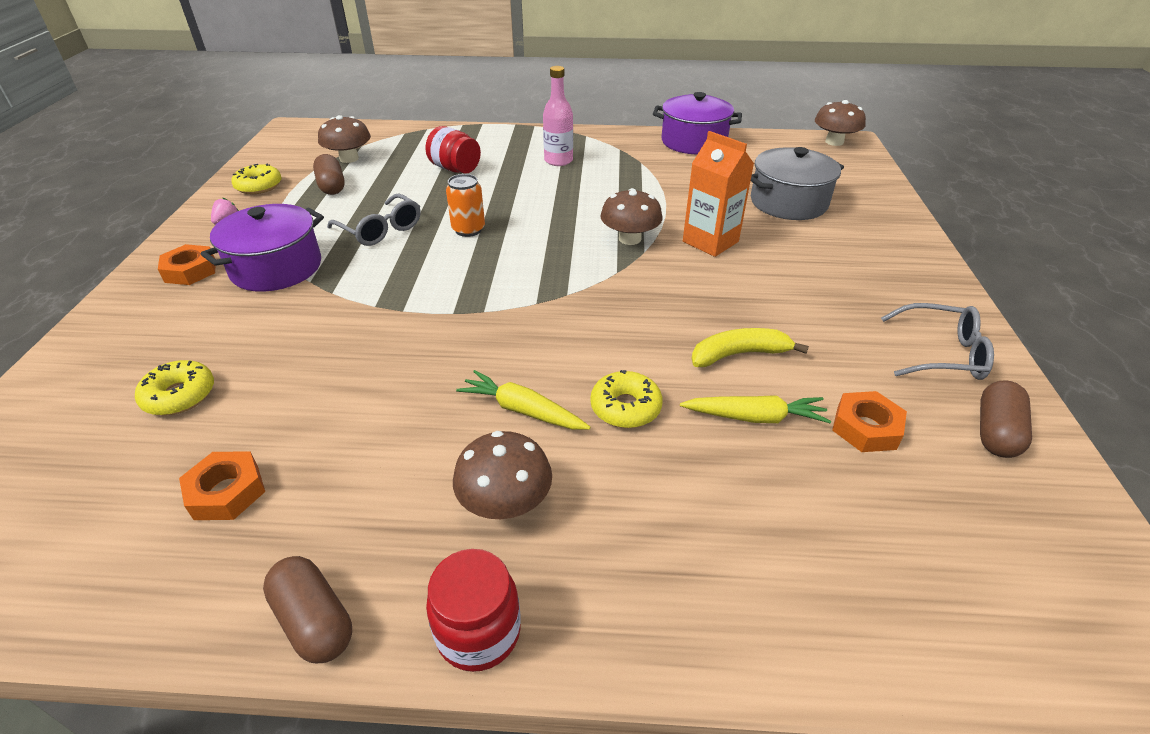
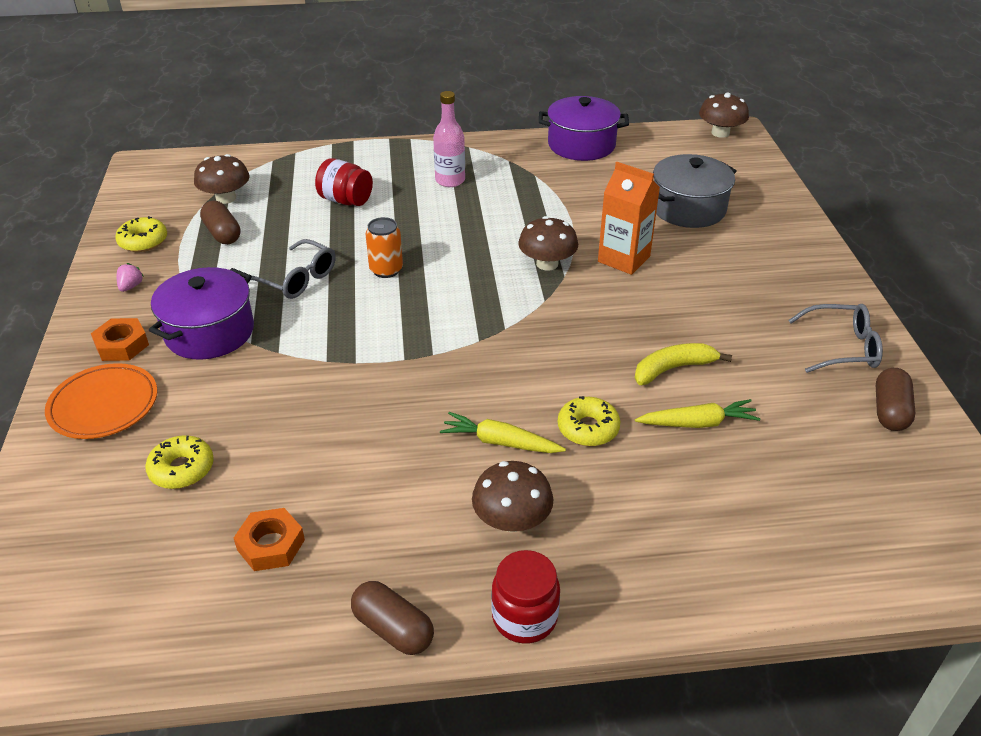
camera: 10 degrees left, 0 degrees up
orange nut [832,391,907,452] -> none
none -> orange plate [45,363,158,439]

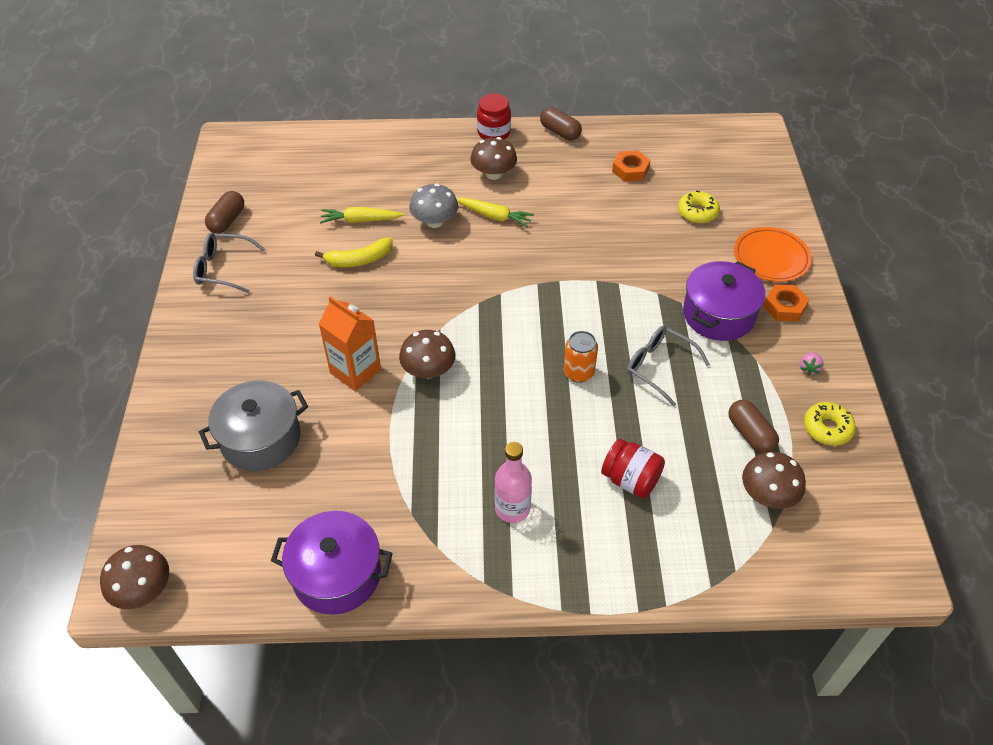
camera: 175 degrees left, 10 degrees up
yellow donut [558,396,620,446] -> grey mushroom [409,183,459,228]

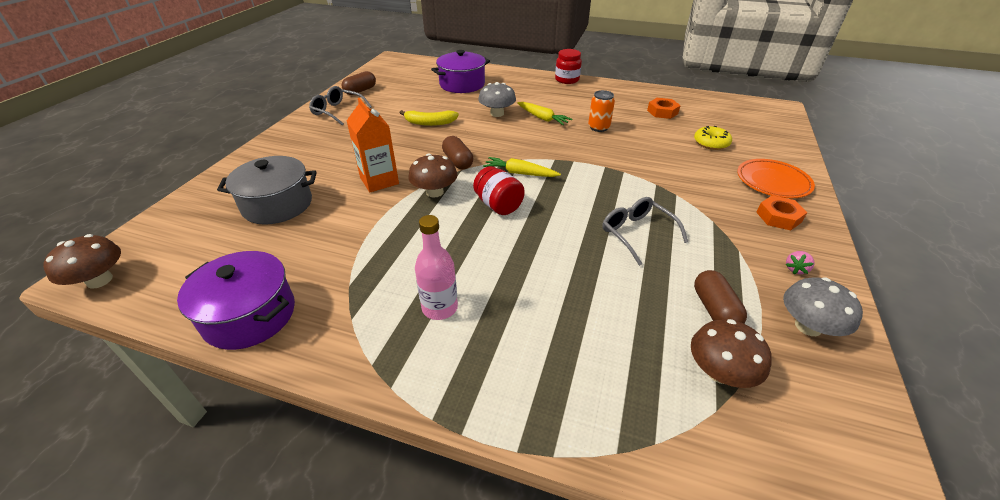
camera: 20 degrees right, 10 degrees down
yellow carrot [320,207,404,224] -> yellow carrot moved to [483,157,561,177]
brown mushroom [470,137,517,180] -> none
brown capsule [540,107,582,141] -> brown capsule moved to [442,136,473,169]
orange can [564,331,598,383] -> orange can moved to [588,90,615,132]
red jar [601,439,665,498] -> red jar moved to [473,166,525,215]
purple pot [683,261,765,341] -> purple pot moved to [431,50,490,93]
yellow donut [804,402,856,446] -> grey mushroom [783,277,863,336]

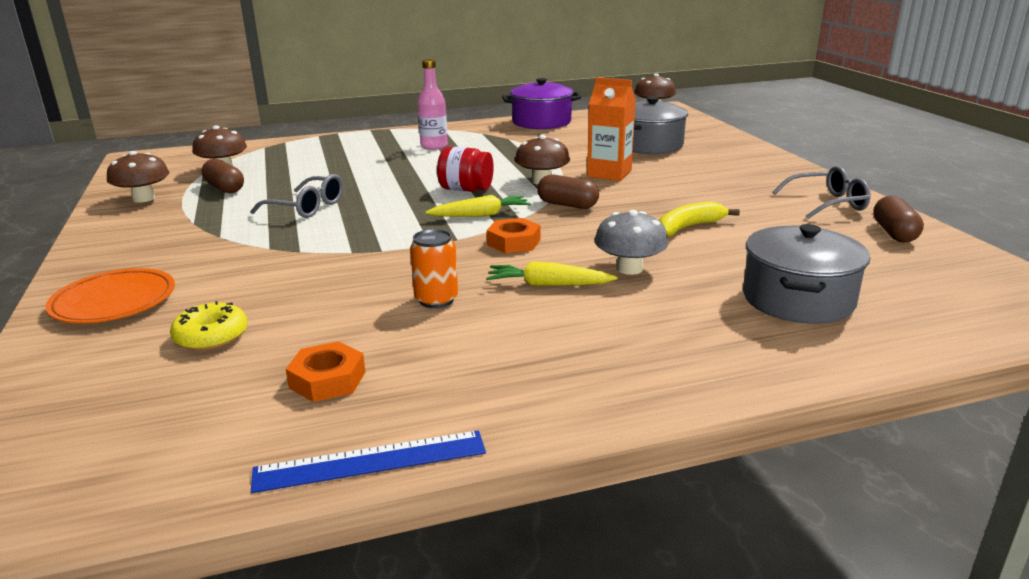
camera: 145 degrees right, 15 degrees down
purple pot [431,50,490,93] -> grey pot [743,224,870,324]
red jar [555,49,582,84] -> none
orange nut [756,195,807,230] -> orange nut moved to [487,218,540,253]
grey mushroom [783,277,863,336] -> brown mushroom [107,151,169,203]
pink strawberry [786,251,814,274] -> none
none -> blue ruler [251,430,486,493]

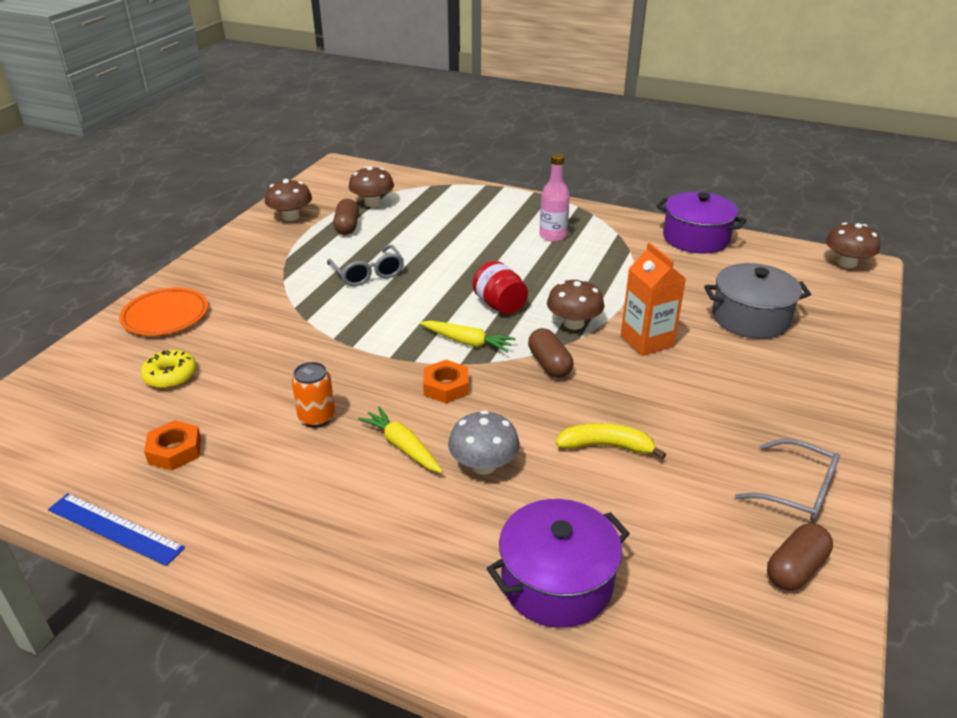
camera: 40 degrees right, 10 degrees up
grey pot [743,224,870,324] -> purple pot [487,499,630,628]

